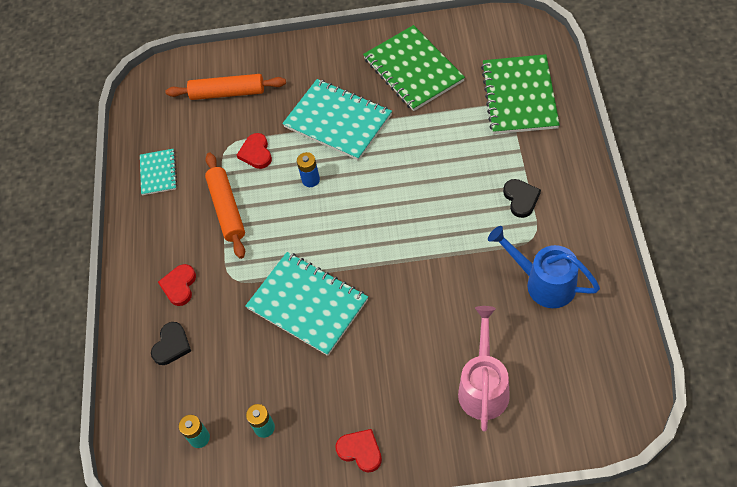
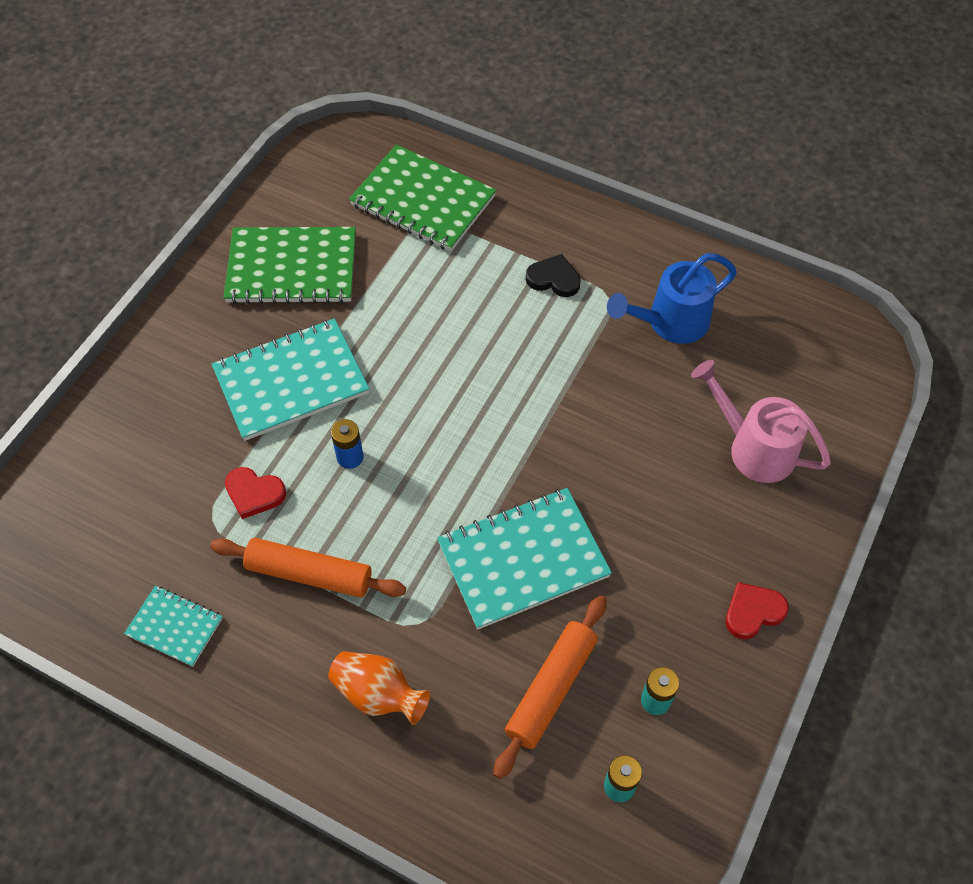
camera: 65 degrees left, 0 degrees up
black heart [151,322,191,365] -> none
red heart [158,264,196,306] -> orange vase [328,651,430,725]
orange rolling pin [165,74,286,100] -> orange rolling pin moved to [493,595,607,779]

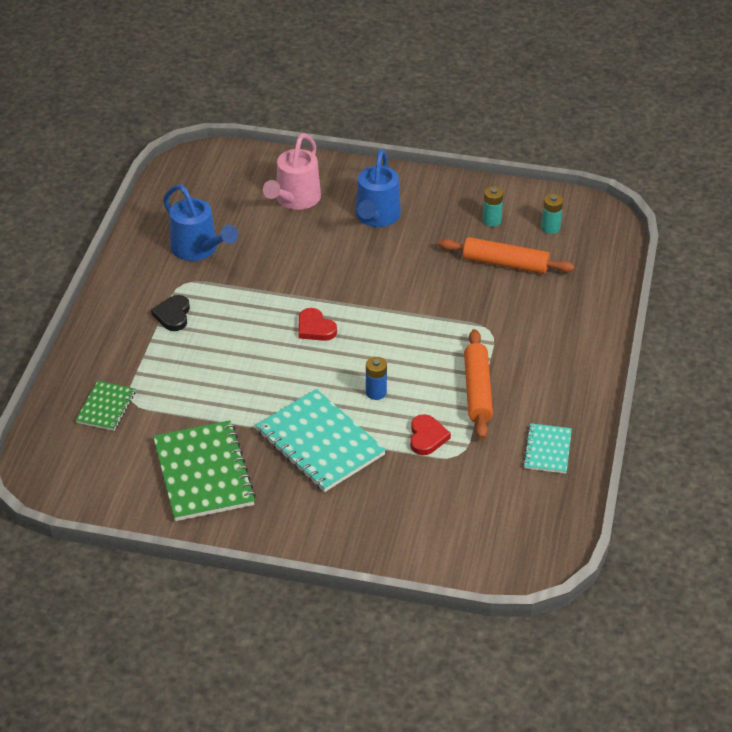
camera: 105 degrees left, 15 degrees down
orange vase [328,651,430,725] -> none
green notebook [349,145,496,251] -> green notebook [75,381,135,431], size x0.53
turquoise notebook [437,488,612,629] -> none
red heart [726,582,789,639] -> red heart moved to [298,308,337,341]
none -> blue watering can [355,149,401,227]

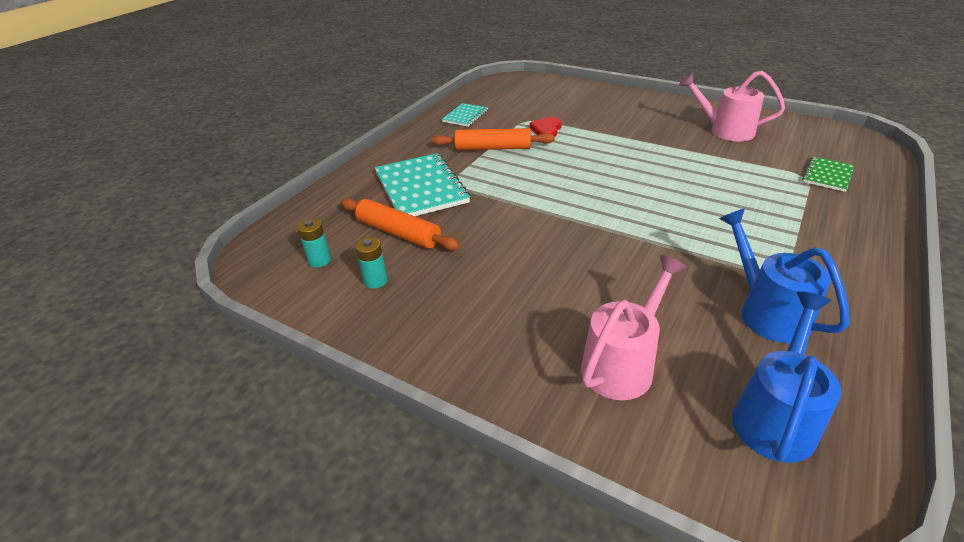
camera: 160 degrees left, 5 degrees down
black heart [151,295,190,331] -> none
green notebook [153,421,256,521] -> pink watering can [679,71,785,141]
turquoise notebook [255,389,386,492] -> turquoise notebook moved to [375,153,470,216]
red heart [298,308,337,341] -> none
blue watering can [355,149,401,227] -> blue watering can moved to [732,292,841,463]
blue battery [366,357,387,400] -> none
orange rolling pin [464,329,493,439] -> orange rolling pin turned 75 degrees clockwise [432,128,555,150]

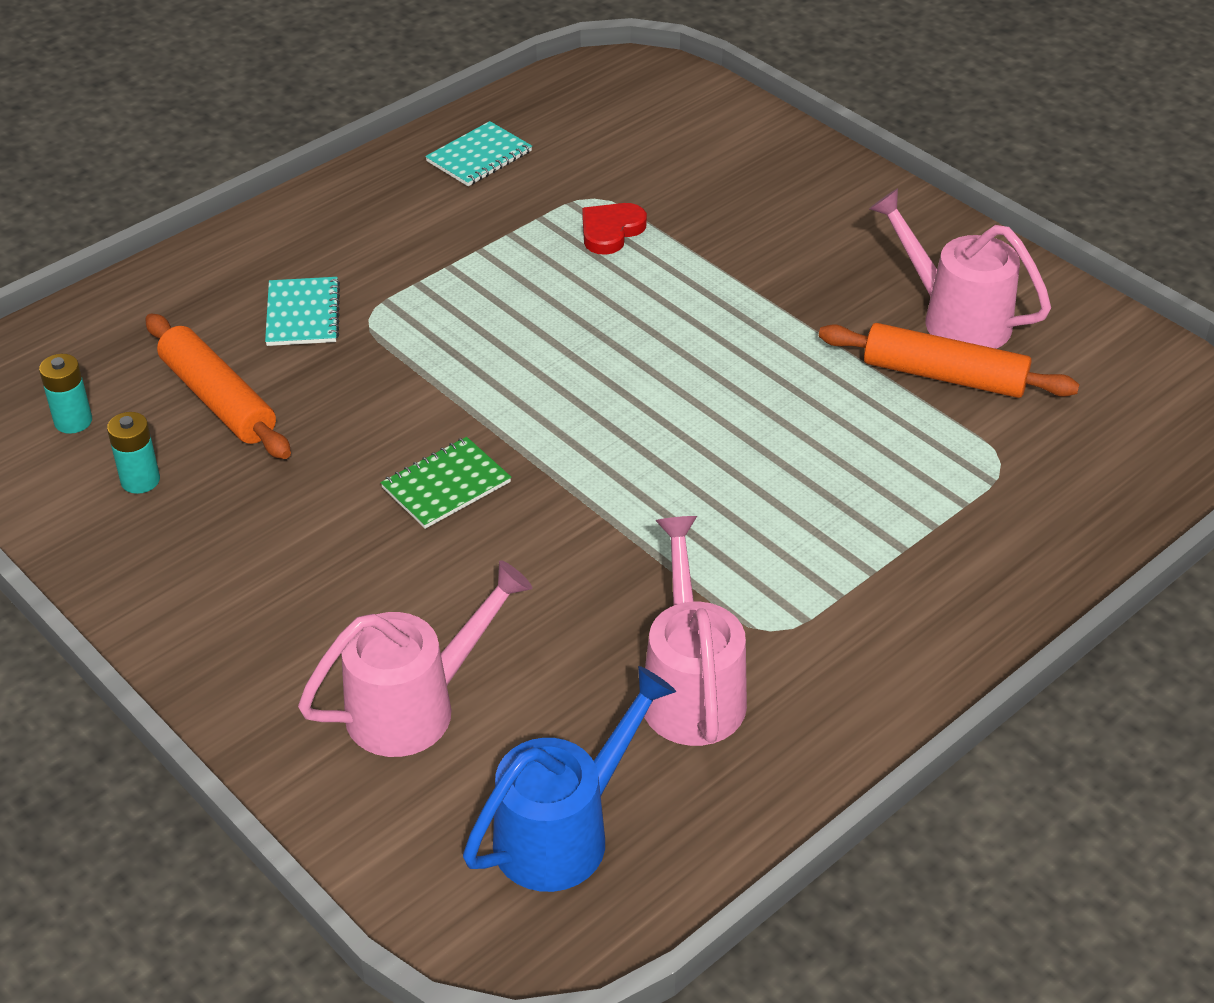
camera: 15 degrees right, 5 degrees up
turquoise notebook [375,153,470,216] -> turquoise notebook [265,277,340,346], size x0.53
orange rolling pin [432,128,555,150] -> orange rolling pin moved to [819,323,1080,398]
blue watering can [719,208,850,343] -> pink watering can [644,516,747,746]
green notebook [802,156,855,192] -> green notebook moved to [380,437,511,529]

